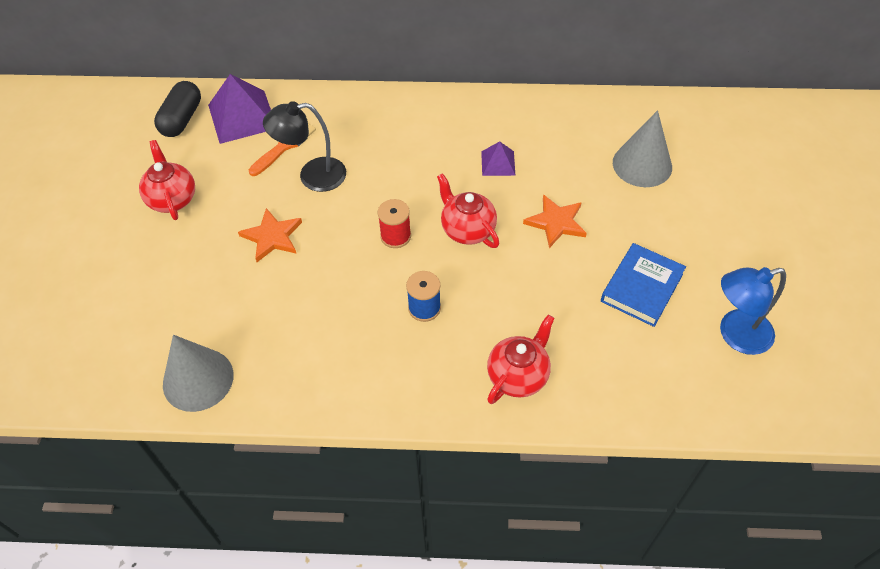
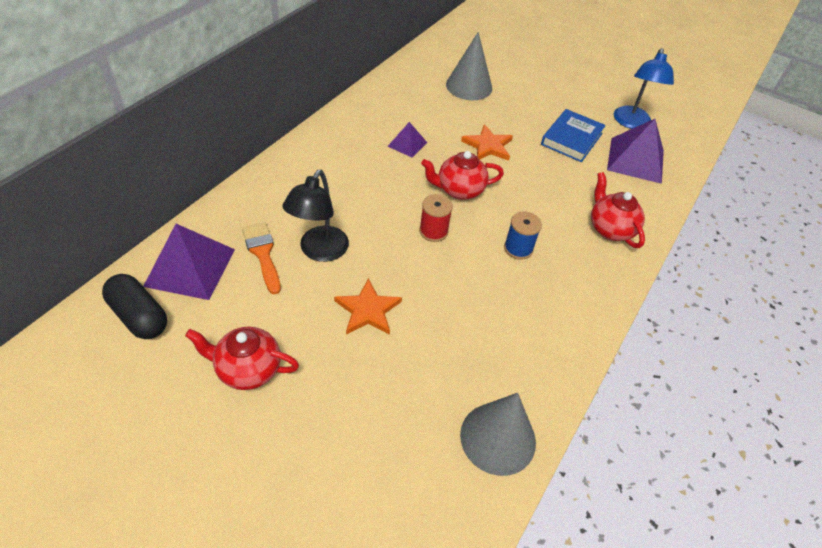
camera: 65 degrees left, 5 degrees down
blue book [601,243,686,327] -> blue book turned 60 degrees clockwise [541,109,606,162]
none -> purple pyramid [607,119,664,184]

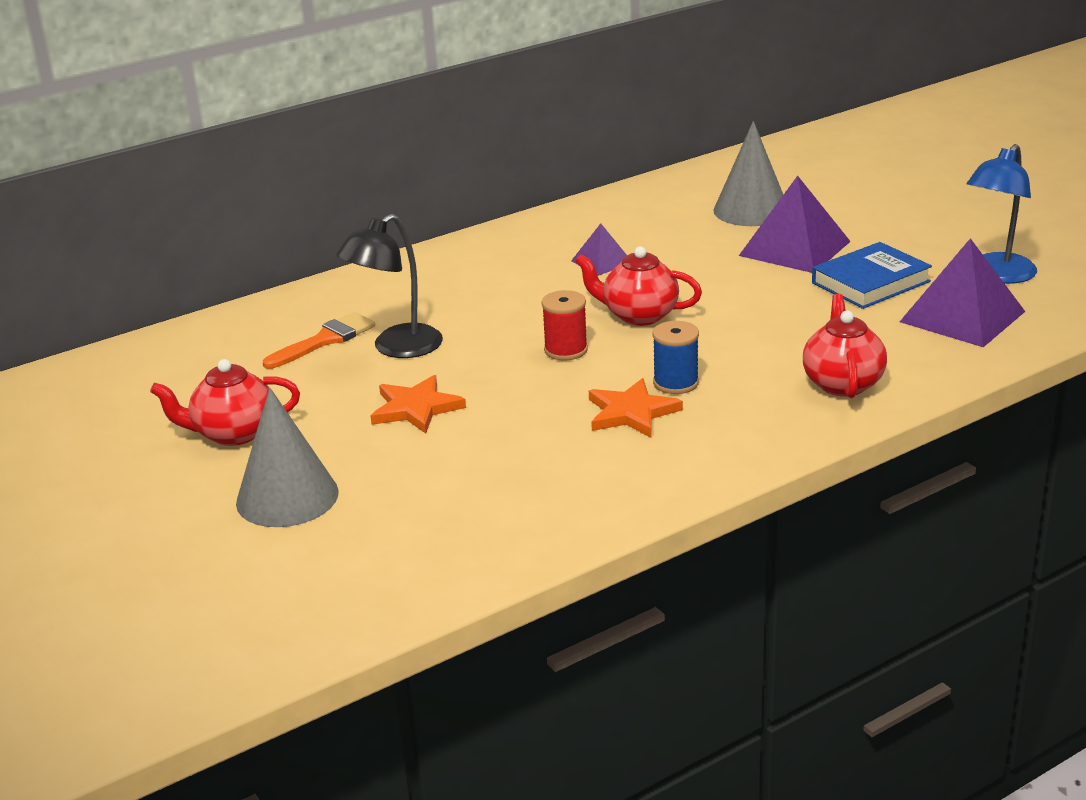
camera: 30 degrees right, 20 degrees down
black capsule [102,274,167,339] -> none
purple pyramid [143,224,235,300] -> purple pyramid moved to [739,176,851,273]
red teapot [185,327,299,390] -> red teapot turned 45 degrees counterclockwise [150,359,300,446]
orange brush [242,222,281,294] -> orange brush turned 45 degrees clockwise [263,312,375,369]
grey cone [460,393,536,476] -> grey cone moved to [236,388,339,527]
orange star [461,124,513,161] -> orange star moved to [589,378,683,437]

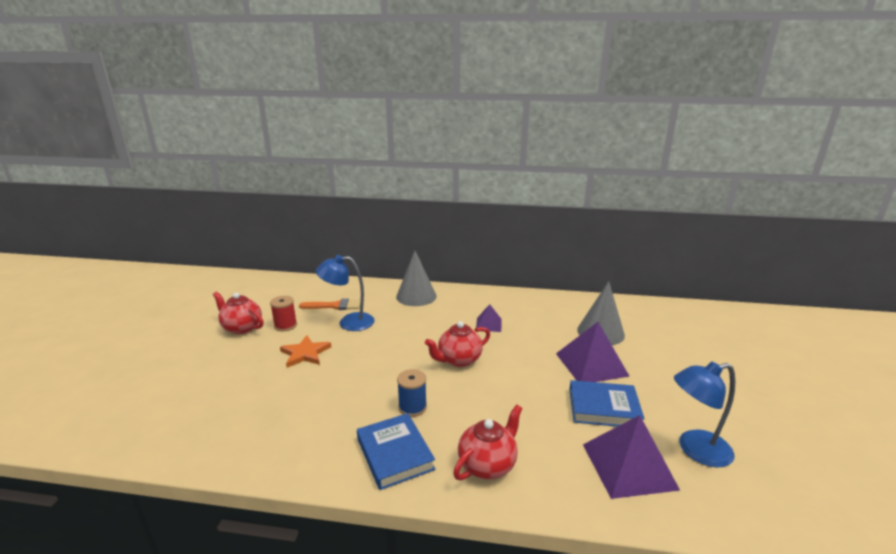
camera: 40 degrees right, 5 degrees down
grey cone [236,388,339,527] -> grey cone moved to [396,251,436,306]
black lamp [337,214,443,358] -> blue lamp [316,255,375,331]
red spool [542,290,588,360] -> red spool moved to [270,296,297,331]
red teapot [575,246,702,326] -> red teapot turned 90 degrees counterclockwise [425,321,490,367]
orange star [589,378,683,437] -> none
none -> blue book [357,413,435,490]

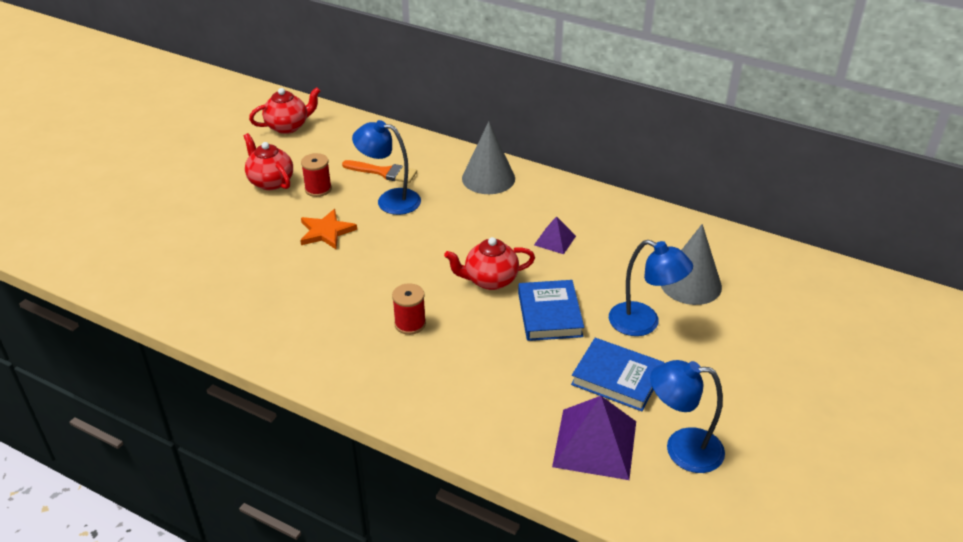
camera: 20 degrees right, 15 degrees up
blue book [357,413,435,490] -> blue book moved to [518,280,584,341]
blue spool [397,369,427,417] -> red spool [392,283,426,335]
red teapot [453,404,523,480] -> red teapot moved to [249,87,320,134]
purple pyramid [556,322,630,382] -> blue lamp [609,240,693,336]

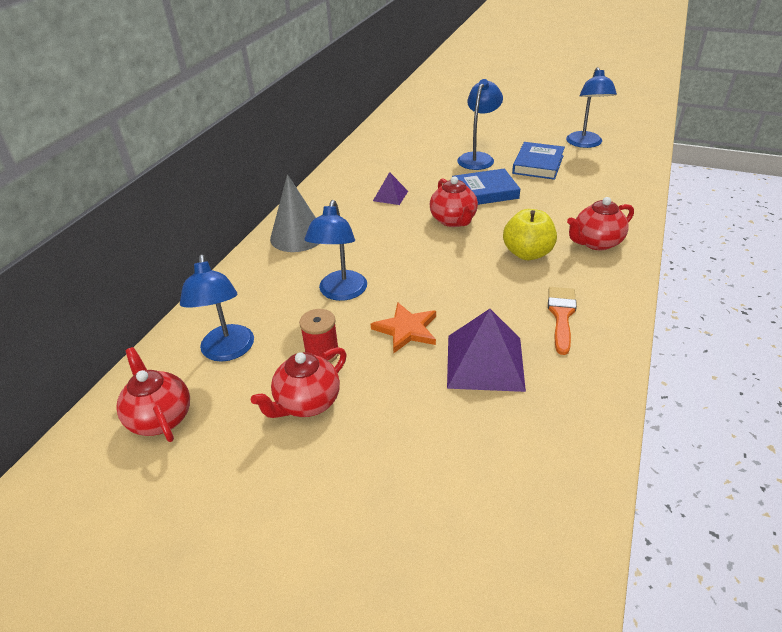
camera: 95 degrees left, 0 degrees up
orange brush [342,160,417,183] -> orange brush moved to [548,287,577,355]
red spool [392,283,426,335] -> yellow apple [503,209,557,260]
purple pyramid [552,396,636,480] -> purple pyramid moved to [447,309,526,392]
grey cone [661,224,722,305] -> none
none -> blue lamp [180,255,254,362]
none -> red teapot [567,197,634,250]

